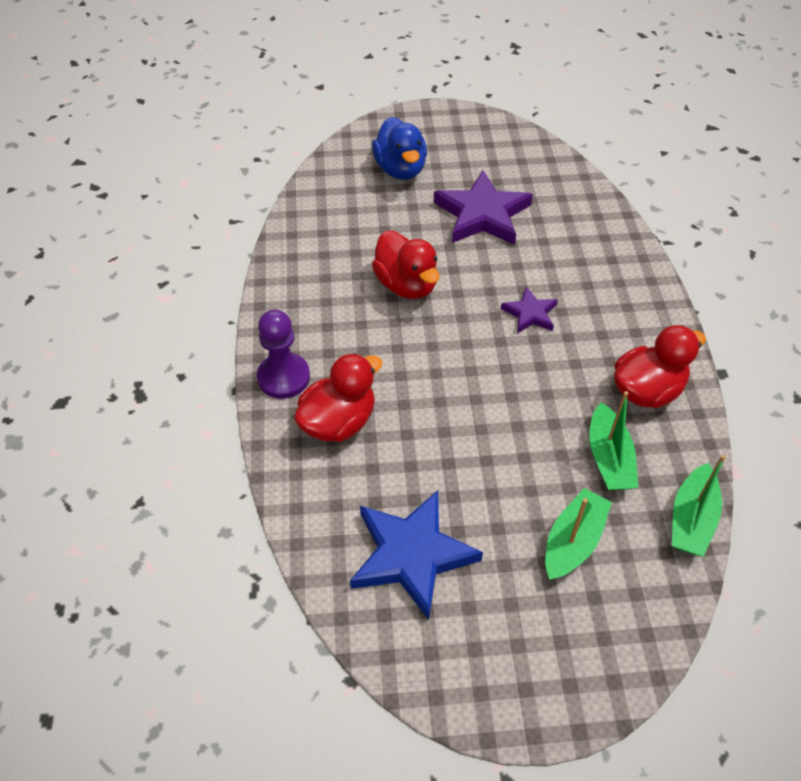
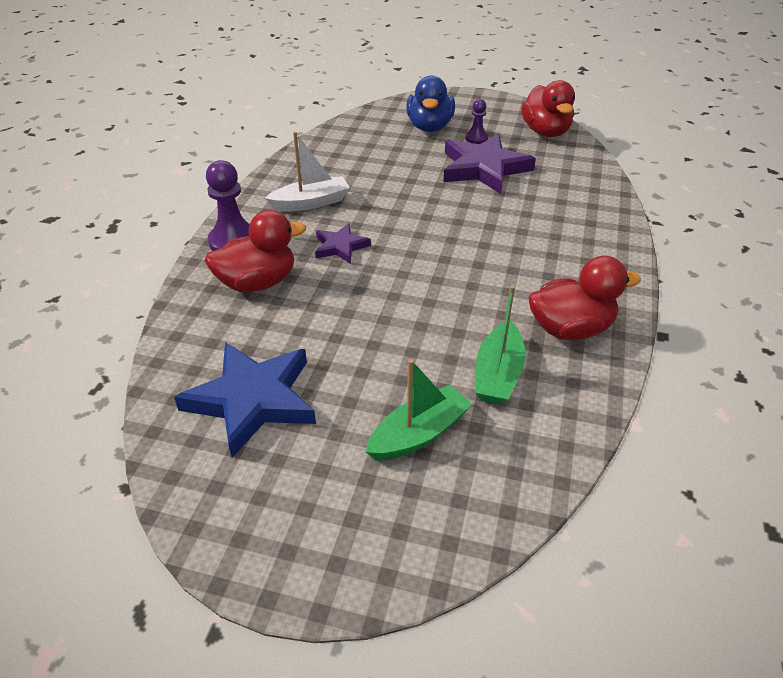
camera: 20 degrees right, 10 degrees down
red duck [372,231,440,299] -> red duck moved to [521,80,575,137]
purple star [501,287,558,333] -> purple star moved to [315,223,371,263]
green boat [672,455,726,557] -> none
none -> white boat [265,132,350,211]
none -> purple pawn [465,99,488,144]

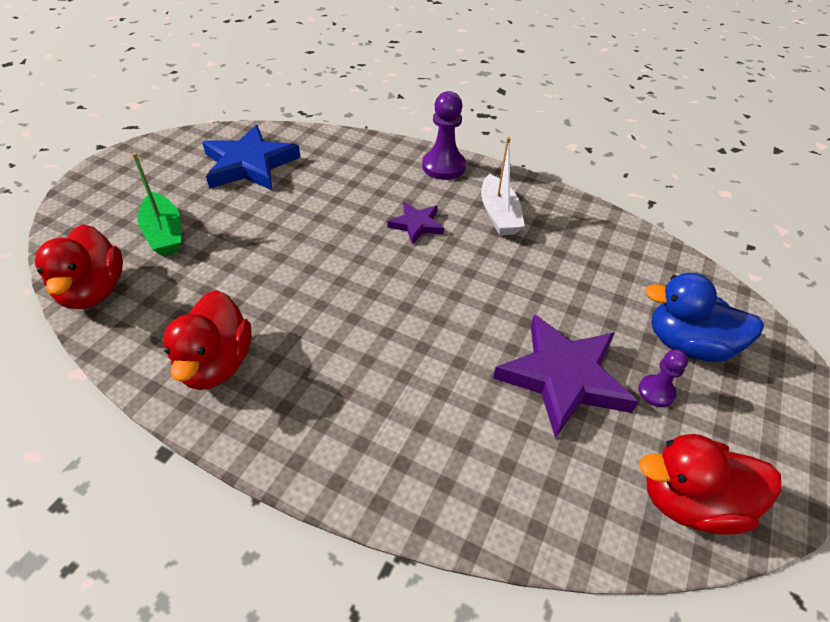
camera: 100 degrees right, 5 degrees up
red duck [204,210,306,292] -> red duck moved to [35,224,123,309]
green boat [475,285,526,405] -> none

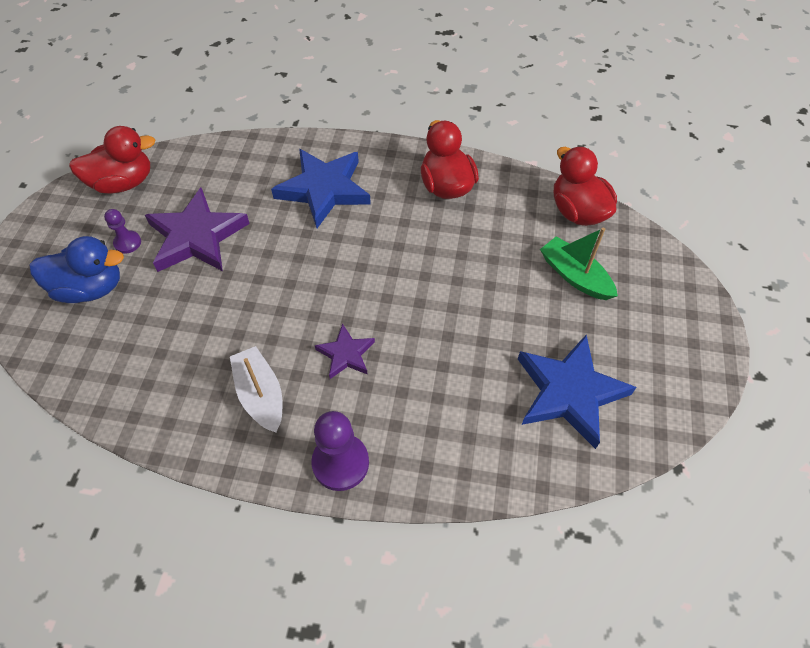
camera: 165 degrees right, 10 degrees up
none -> blue star [271,149,371,228]

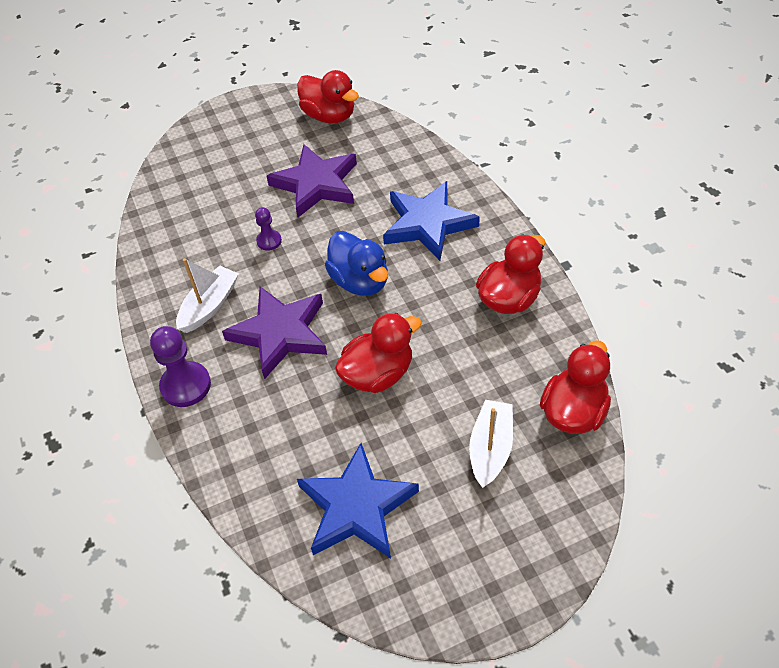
camera: 60 degrees right, 5 degrees down
blue duck [30,236,124,303] -> blue duck moved to [325,231,388,296]
purple pawn [104,209,141,254] -> purple pawn moved to [255,207,282,251]
purple star [315,323,375,379] -> purple star [222,286,327,379], size x1.89
green boat [540,228,618,300] -> white boat [469,400,513,488]
none -> red duck [335,313,422,393]

